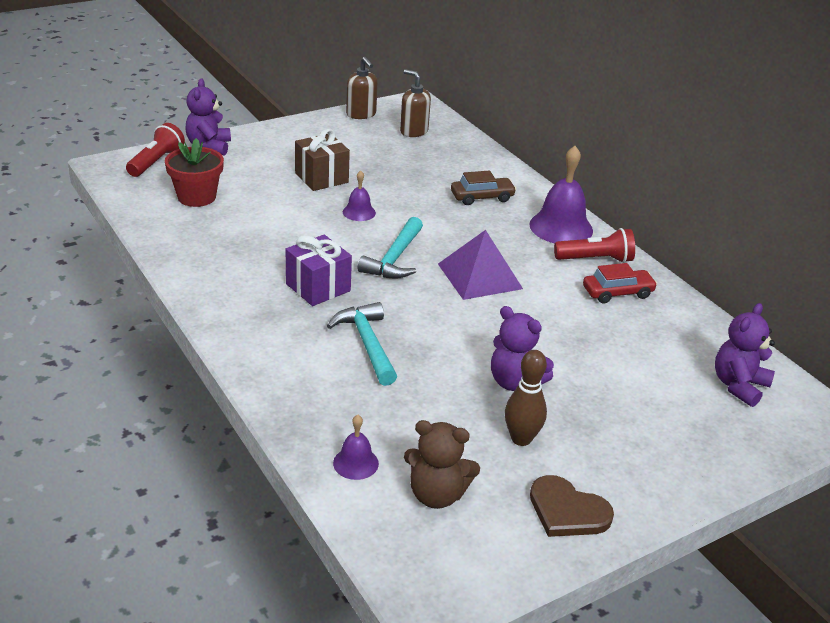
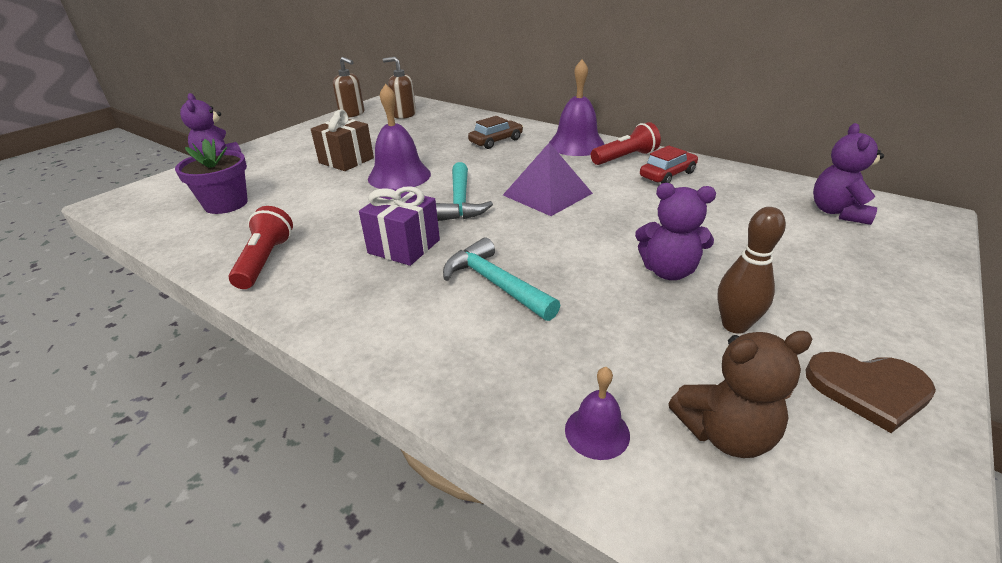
camera: 20 degrees left, 0 degrees up
red flashlight [126,123,185,177] -> red flashlight moved to [229,206,293,289]
red flower pot [165,138,224,207] -> purple flower pot [175,139,248,214]
purple bell [343,170,376,221] -> purple bell [368,83,431,189], size x1.92

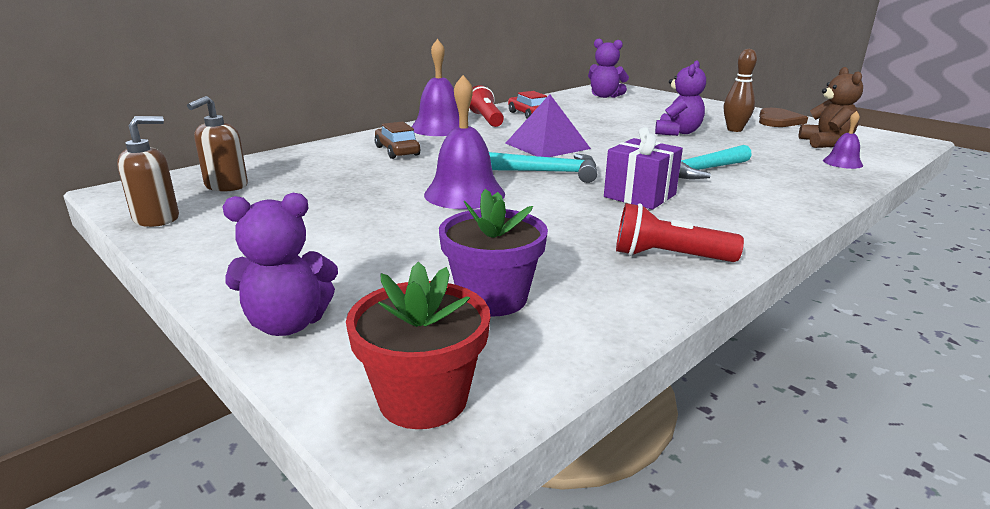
camera: 80 degrees left, 10 degrees down
brown gift [311,110,374,171] -> none
none -> red flower pot [346,262,490,429]

